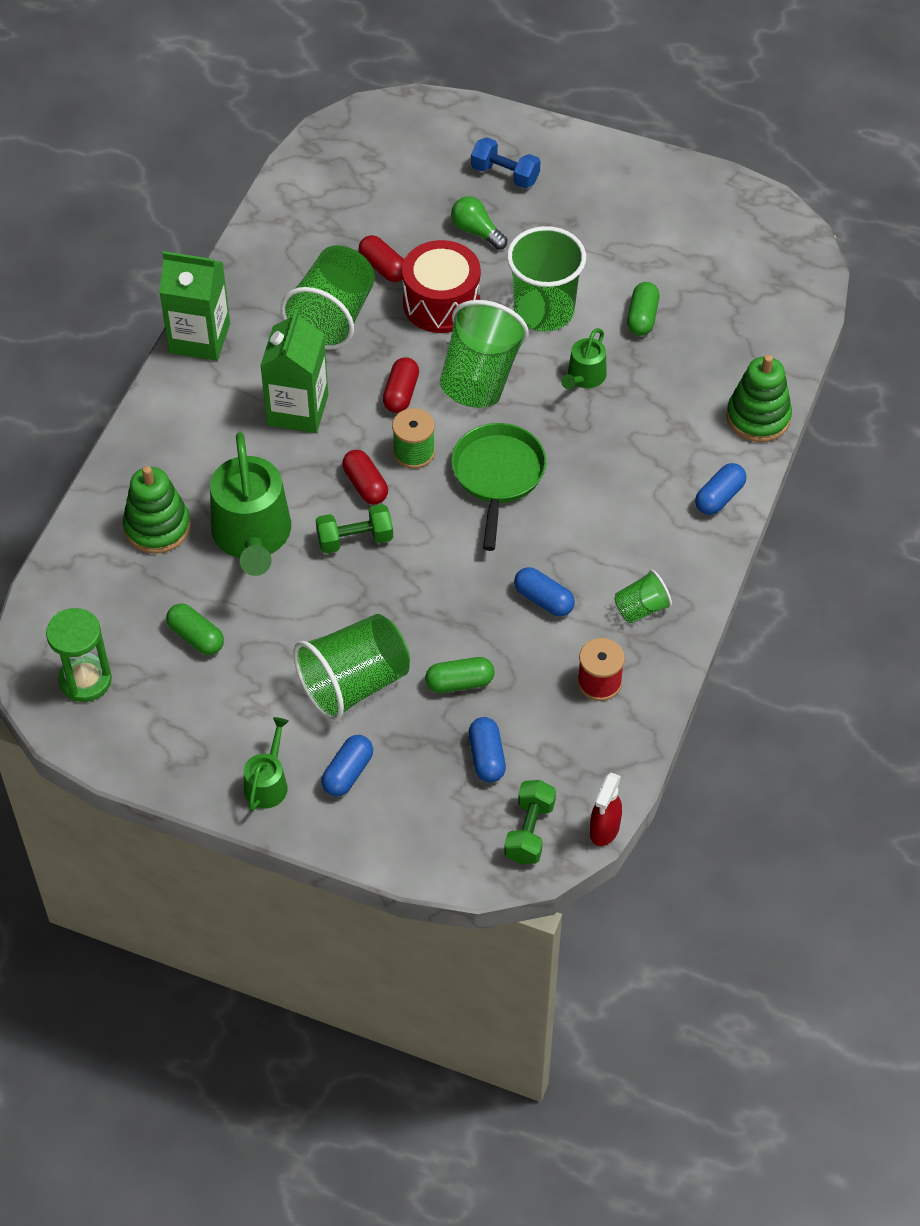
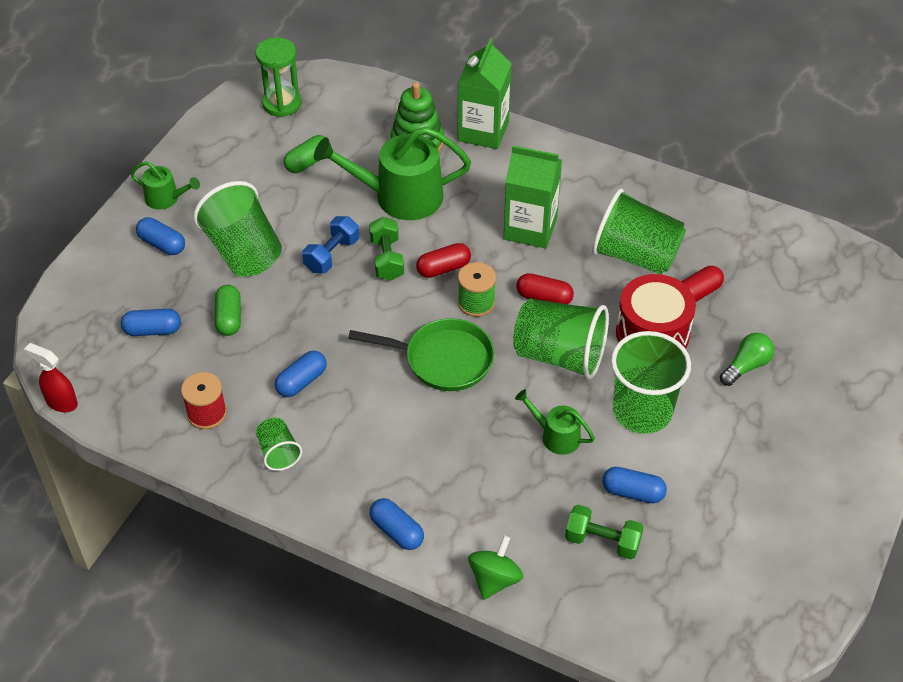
camera: 95 degrees right, 5 degrees down
green carton [159,251,230,361] -> green carton moved to [458,39,512,149]
blue dumbbell [471,137,541,189] -> blue dumbbell moved to [302,216,359,273]
green dumbbell [504,780,556,864] -> green dumbbell moved to [565,505,644,560]
green capsule [627,282,659,336] -> blue capsule [602,467,667,503]
green stacking toy [726,355,792,442] -> green spinning top [468,535,523,600]

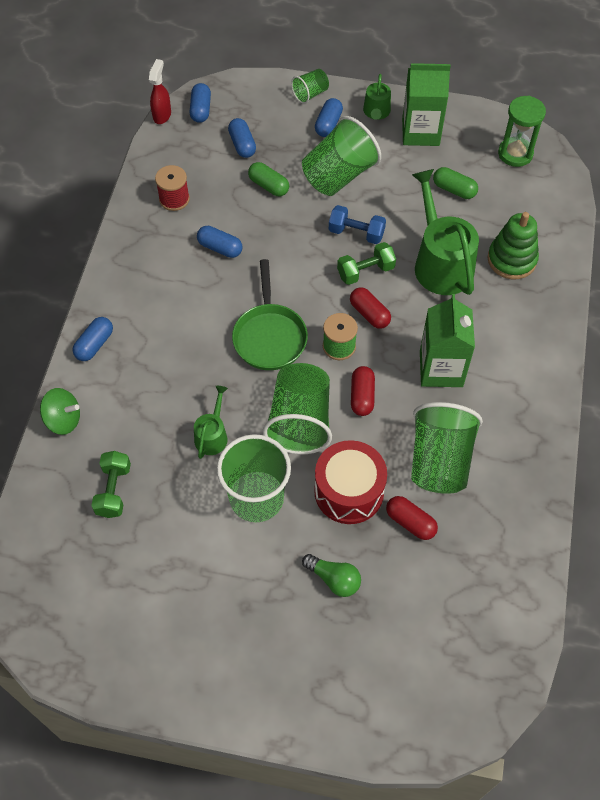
camera: 75 degrees right, 10 degrees up
green capsule [215,285,241,336] -> green capsule turned 60 degrees clockwise [248,162,289,196]
green cup [256,417,302,471] -> green cup moved to [291,69,329,104]
green carton [458,39,512,149] -> green carton moved to [402,63,451,146]
blue capsule [602,467,667,503] -> blue capsule moved to [189,83,211,123]

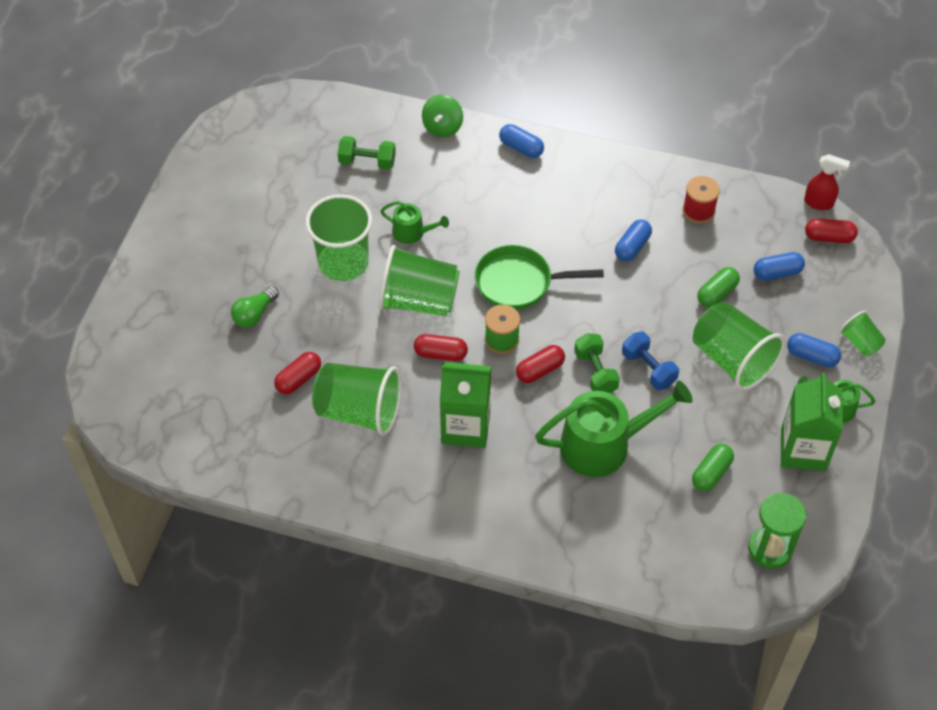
camera: 95 degrees right, 5 degrees down
blue capsule [189,83,211,123] -> red capsule [805,218,858,243]
red drum [314,440,387,524] -> none
blue dumbbell [329,205,386,244] -> blue dumbbell turned 60 degrees counterclockwise [622,332,679,390]
green stacking toy [487,212,539,279] -> none

